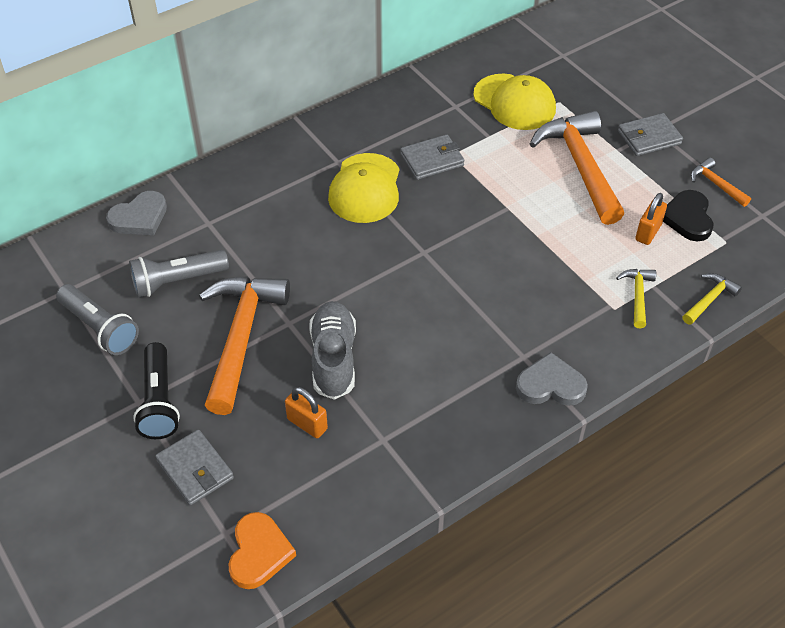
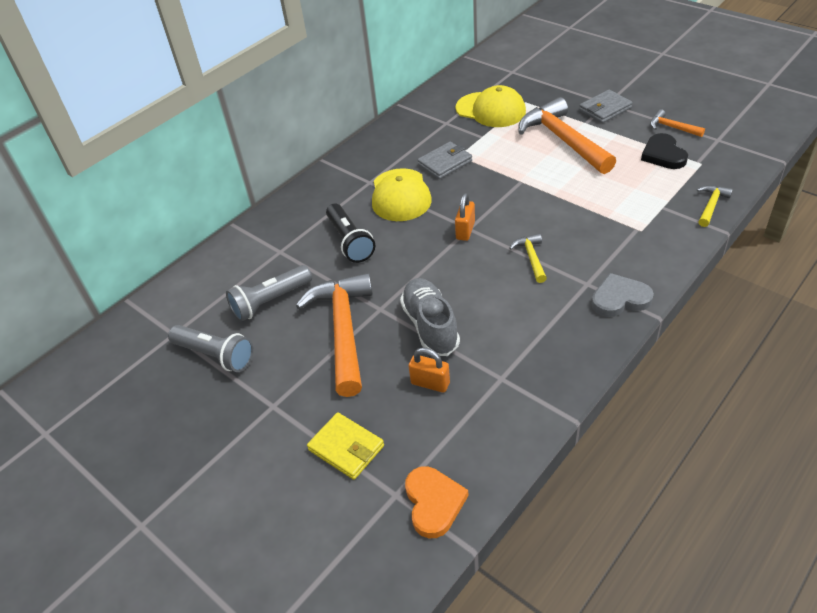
camera: 10 degrees left, 5 degrees down
grey heart [106,191,167,235] -> none
black flashlight [133,342,180,439] -> black flashlight moved to [326,204,375,263]
grey wallet [155,429,234,505] -> yellow wallet [307,412,384,480]
yellow hammer [616,269,656,328] -> yellow hammer moved to [510,234,547,283]
orange padlock [635,193,667,245] -> orange padlock moved to [455,193,475,241]

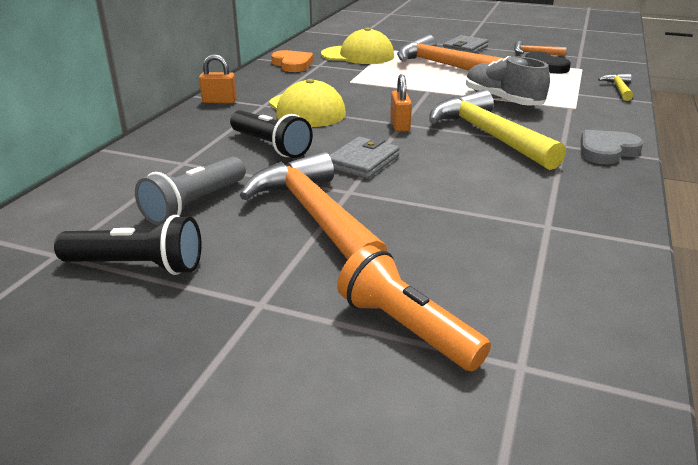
camera: 25 degrees left, 15 degrees down
grey flashlight [168,325,254,372] -> black flashlight [54,215,201,275]
yellow wallet [307,412,384,480] -> orange flashlight [337,245,491,371]
grey shoe [400,278,460,356] -> grey shoe moved to [466,56,550,106]
orange heart [405,466,469,538] -> orange heart moved to [271,50,314,72]
orange padlock [409,347,450,393] -> orange padlock moved to [199,54,237,103]
grey wallet [418,142,472,179] -> grey wallet moved to [330,137,400,179]
yellow hammer [510,234,547,283] -> yellow hammer [429,90,566,170], size x2.18

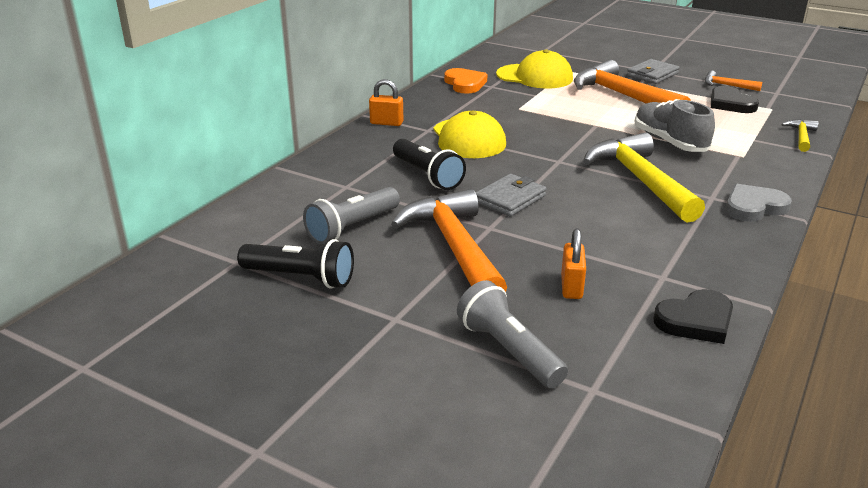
camera: 10 degrees right, 0 degrees up
orange flashlight [337,245,491,371] -> grey flashlight [457,280,568,388]
orange padlock [390,74,412,132] -> orange padlock moved to [561,229,586,299]
none -> black heart [653,289,733,344]

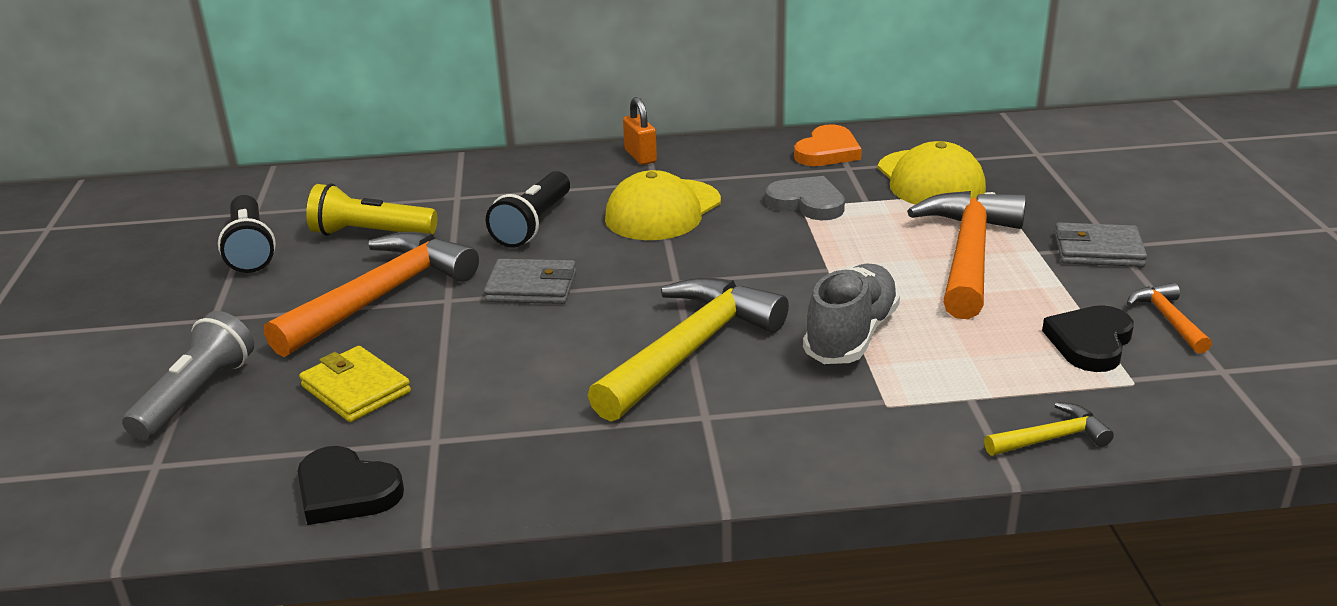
camera: 55 degrees right, 0 degrees up
grey flashlight [303,187,400,244] -> yellow flashlight [306,183,437,236]
orange padlock [561,229,586,299] -> yellow wallet [299,346,411,422]
grey heart [726,184,792,222] -> grey heart moved to [765,176,845,220]

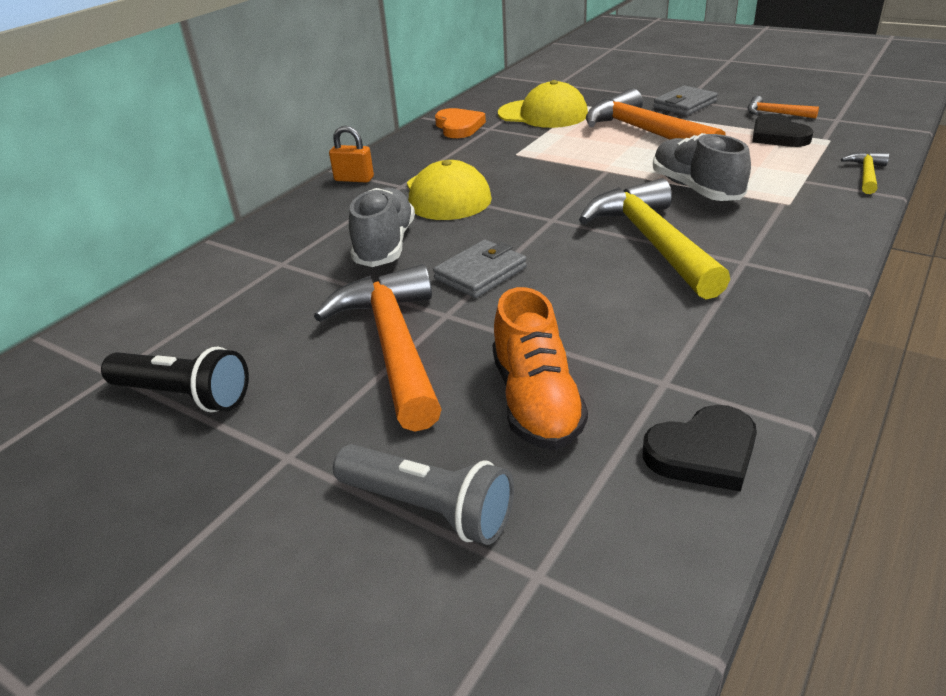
camera: 50 degrees left, 5 degrees up
grey flashlight [122,311,254,440] -> grey flashlight turned 150 degrees clockwise [333,444,514,545]
yellow wallet [299,346,411,422] -> orange shoe [492,287,588,450]
yellow flashlight [306,183,437,236] -> none
black flashlight [486,171,570,248] -> grey shoe [349,188,415,267]
grey heart [765,176,845,220] -> none

